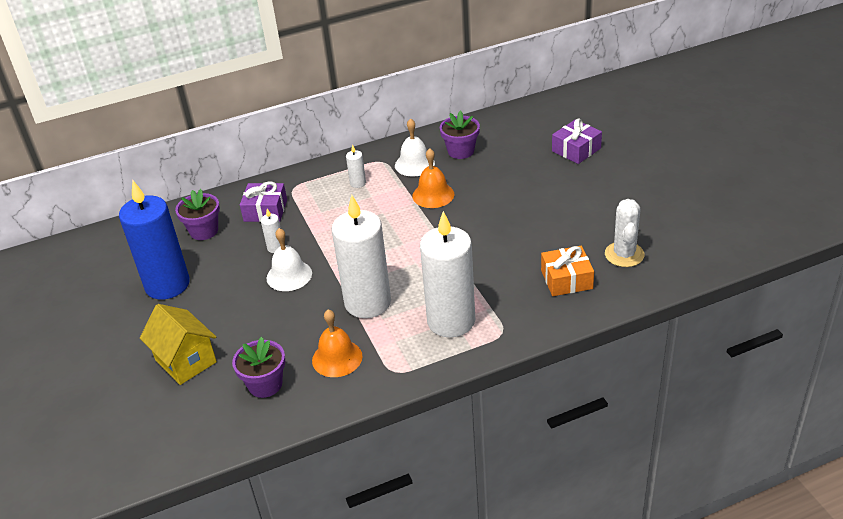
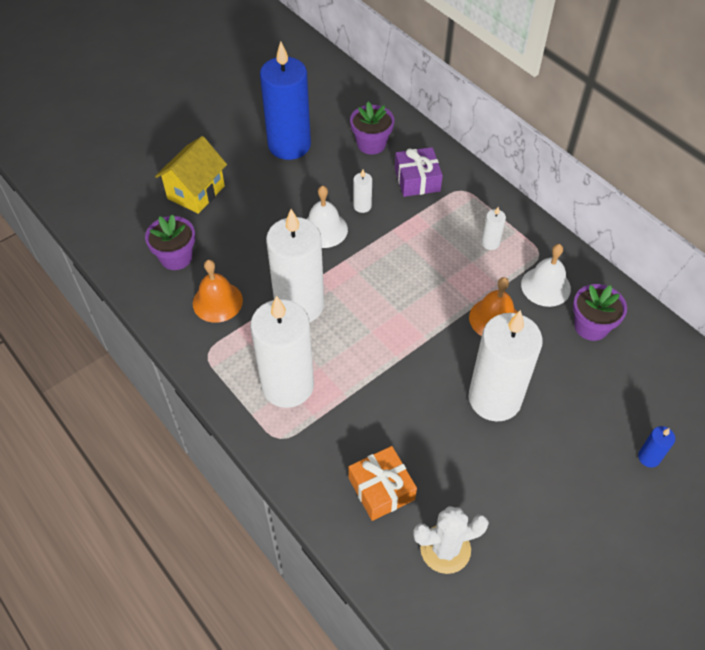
camera: 70 degrees right, 15 degrees up
purple gift [552,119,602,164] -> blue candle [638,426,675,467]
none -> white candle [468,310,543,422]

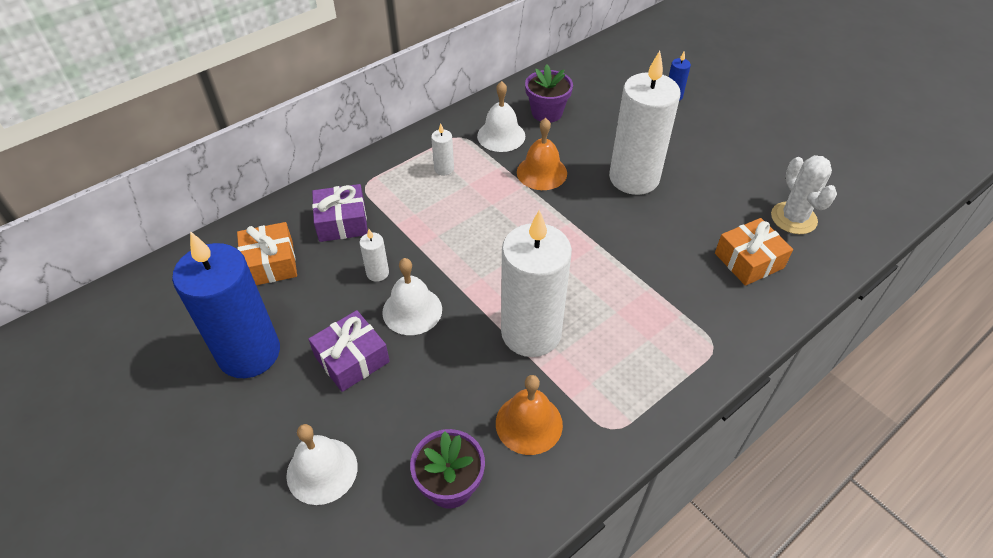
camera: 90 degrees left, 5 degrees down
yellow house [155,136,227,214] -> white bell [286,424,358,505]
white candle [250,296,314,408] -> none
purple flower pot [350,102,394,154] -> orange gift [237,222,297,285]
none -> purple gift [308,310,390,392]

